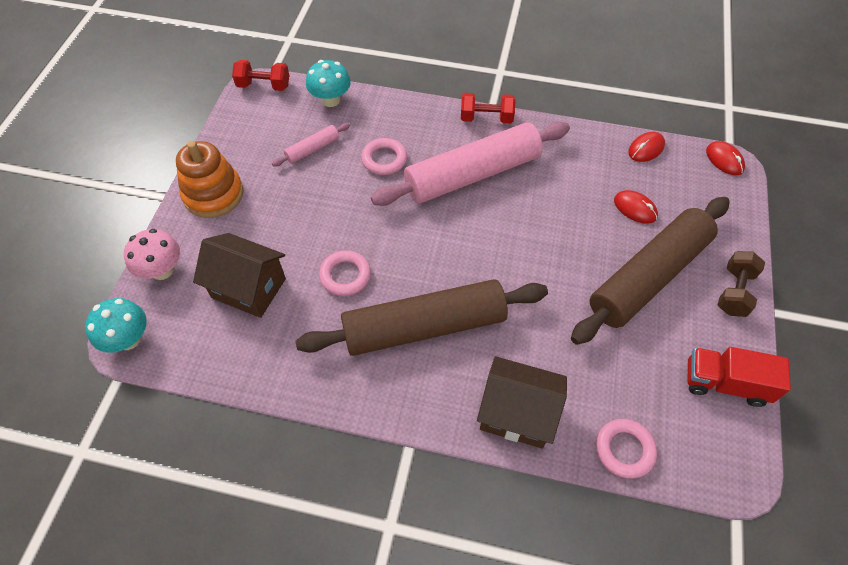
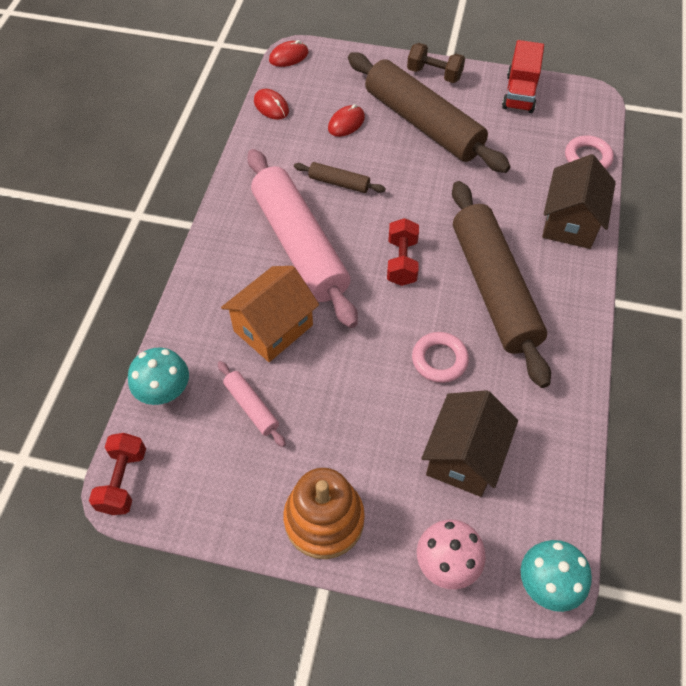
camera: 90 degrees left, 0 degrees up
pink ring [361,138,407,175] -> orange house [221,266,319,362]
red dumbbell [461,93,516,123] -> red dumbbell moved to [387,218,419,286]
none -> brown rolling pin [294,162,386,193]

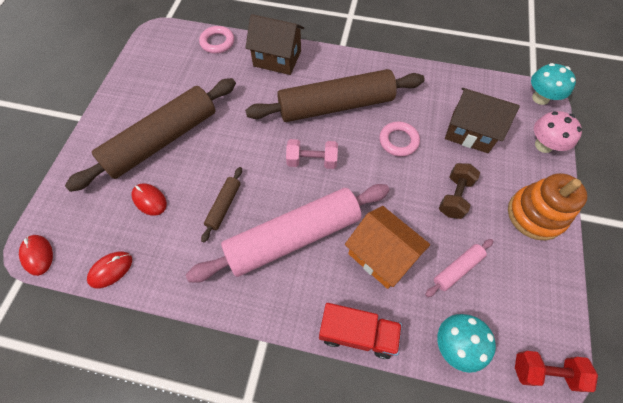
camera: 90 degrees left, 5 degrees up
red dumbbell [387,218,419,286] -> pink dumbbell [286,139,338,169]
brown dumbbell [407,43,465,83] -> brown dumbbell moved to [439,163,480,219]
red truck [502,40,544,113] -> red truck moved to [319,303,402,359]

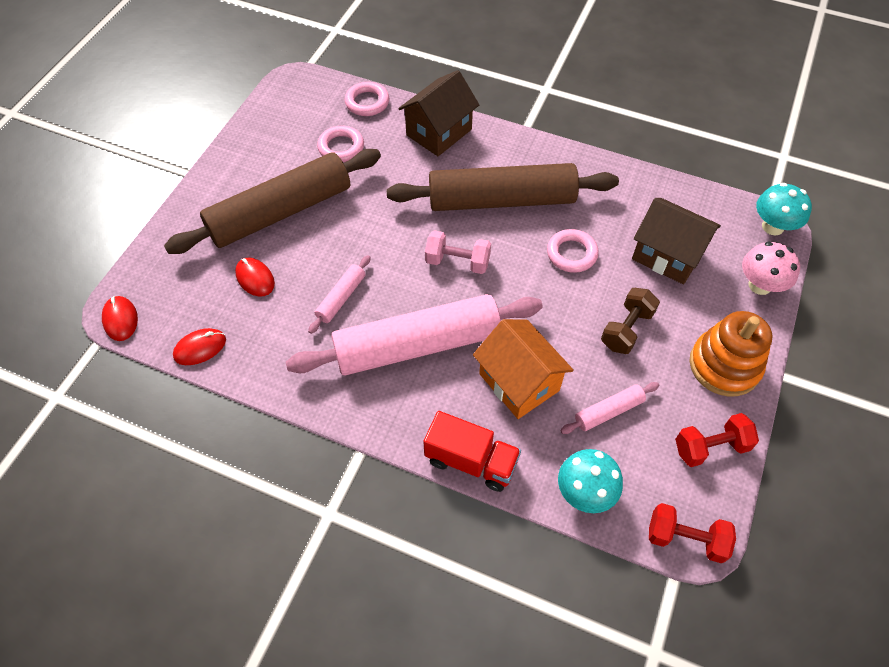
camera: 10 degrees right, 5 degrees down
brown rolling pin [201,167,242,243] -> pink rolling pin [308,255,371,334]
brown house [245,14,304,75] -> brown house turned 75 degrees counterclockwise [398,70,479,156]
none -> pink ring [317,126,364,162]
none -> red dumbbell [675,413,759,467]

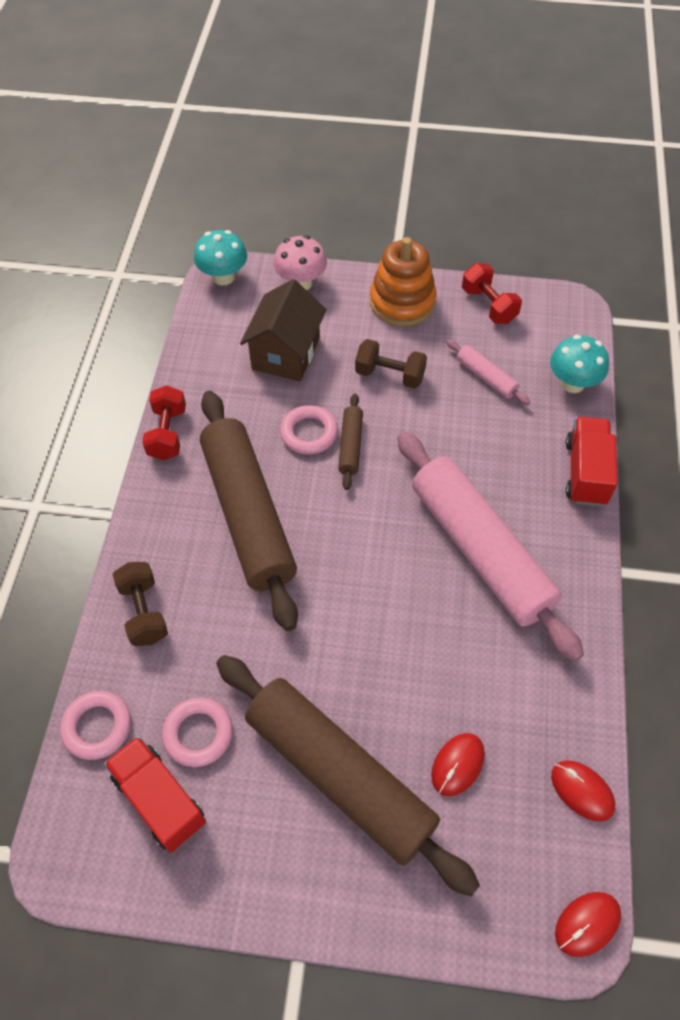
camera: 105 degrees left, 0 degrees up
pink rolling pin [308,255,371,334] -> none
brown house [398,70,479,156] -> brown dumbbell [113,562,168,646]
pink dumbbell [425,230,491,274] -> none
orange house [473,319,574,419] -> none
red dumbbell [649,503,736,563] -> red dumbbell moved to [142,385,186,460]
none -> red truck [104,736,206,853]
none -> brown rolling pin [338,394,363,490]

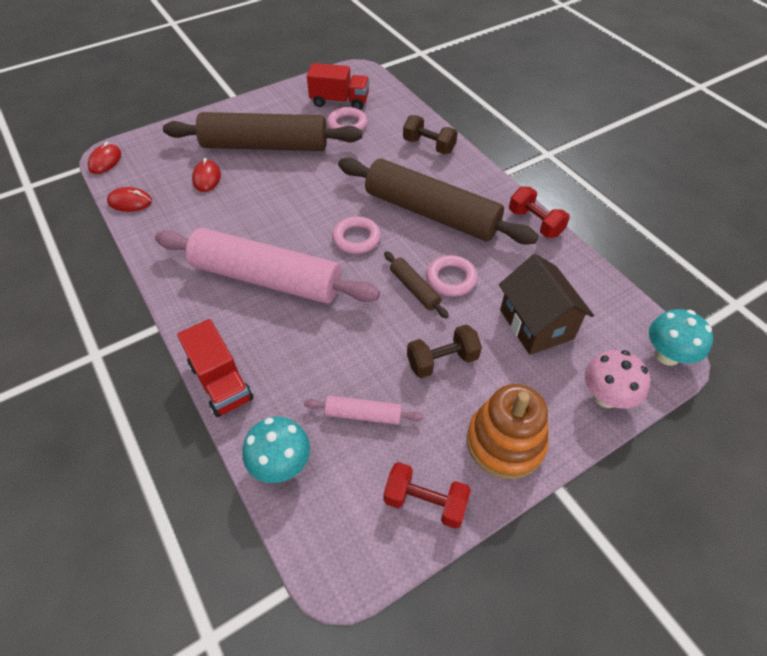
camera: 140 degrees right, 5 degrees down
pink ring [60,691,131,760] -> pink ring moved to [332,216,381,254]

